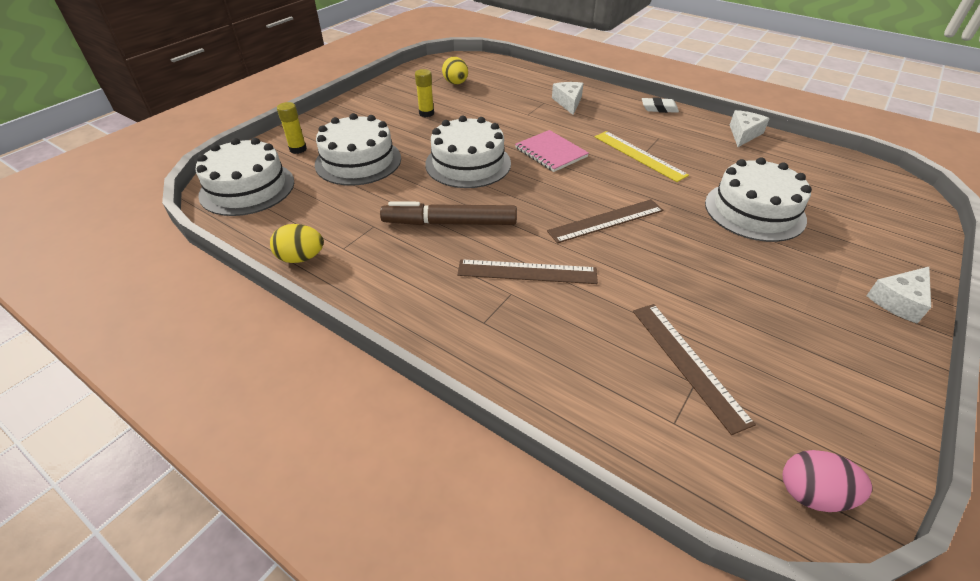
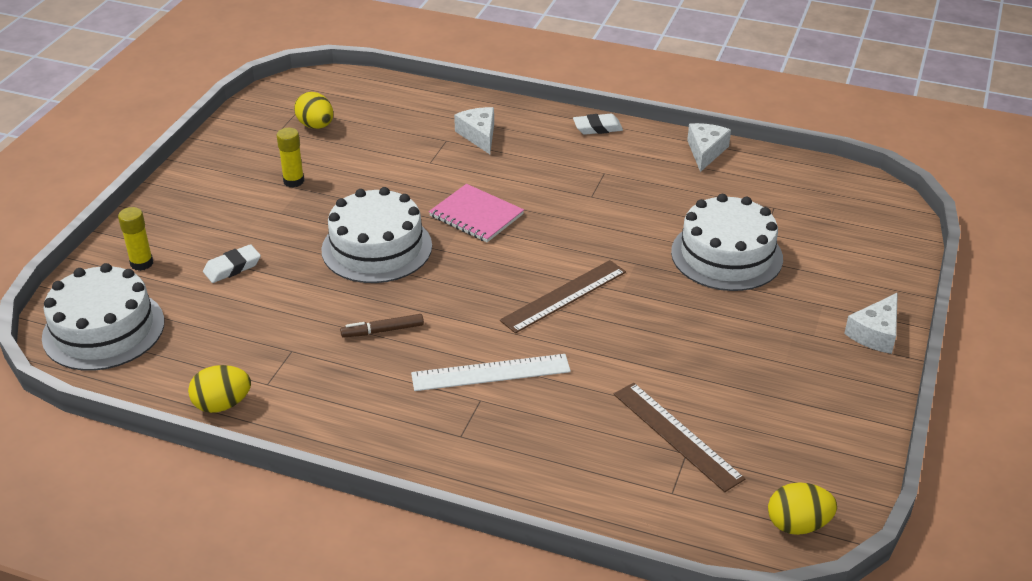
camera: 15 degrees left, 5 degrees down
white cake [315,113,401,186] -> white eraser [203,244,261,283]
brown marker [380,201,517,225] -> brown marker [340,314,424,338], size x0.51
brown ruler [457,259,598,284] -> white ruler [411,354,571,391]
yellow ruler [595,131,689,182] -> none
pink egg [783,450,872,512] -> yellow egg [768,482,837,535]

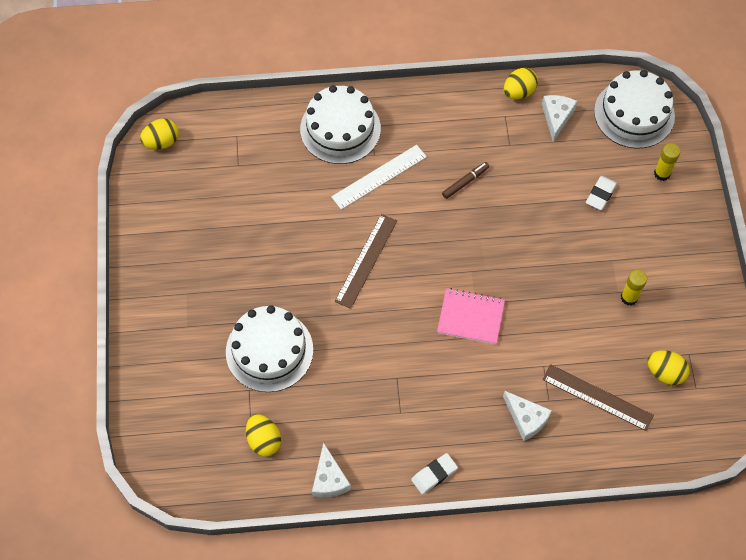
camera: 155 degrees right, 25 degrees up
white cake [321,187,432,283] -> white cake moved to [300,85,381,164]
brown ruler [614,383,746,492] -> brown ruler moved to [542,364,654,431]
white cheese [844,293,898,354] -> white cheese moved to [542,95,578,142]
none -> yellow egg [246,414,281,456]

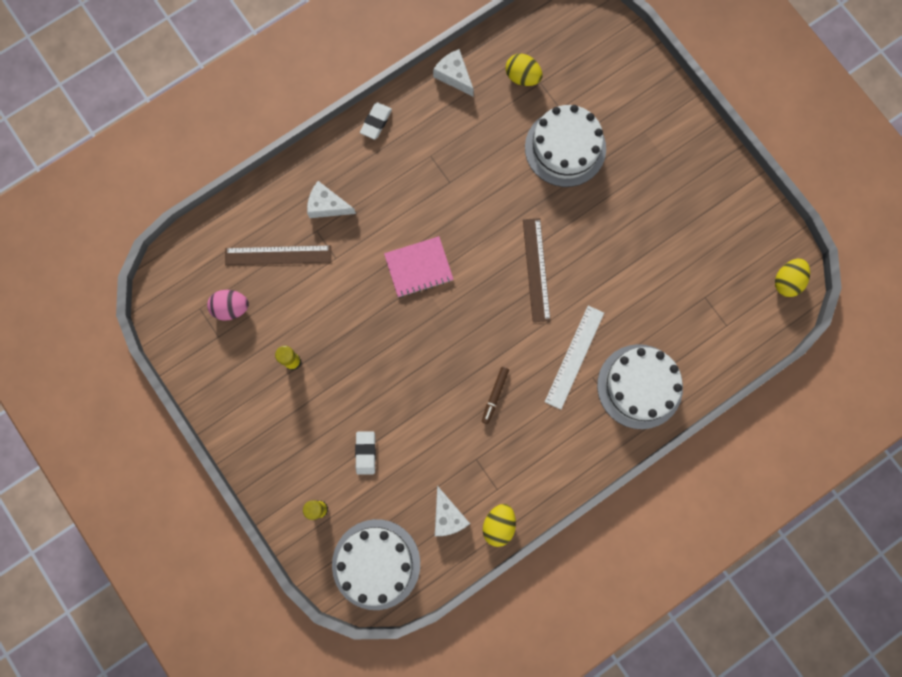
camera: 150 degrees right, 15 degrees up
yellow egg [647,350,689,385] -> pink egg [207,290,249,321]

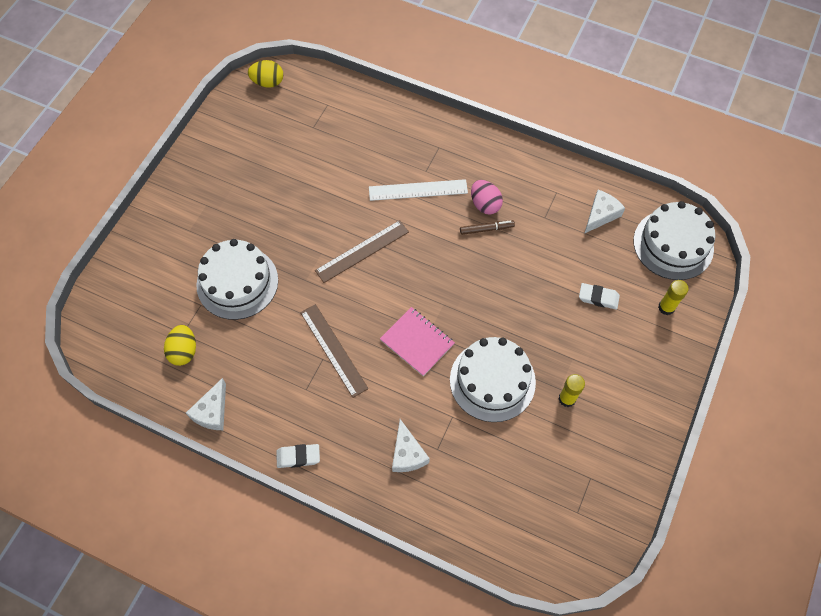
camera: 120 degrees left, 15 degrees down
pink egg [207,290,249,321] -> pink egg moved to [471,180,503,214]
brown ruler [225,245,331,265] -> brown ruler moved to [300,304,369,398]
white eraser [355,431,376,475] -> white eraser turned 45 degrees clockwise [579,283,620,309]
yellow egg [483,504,516,547] -> none
white cake [597,344,683,429] -> white cake moved to [450,337,536,422]

